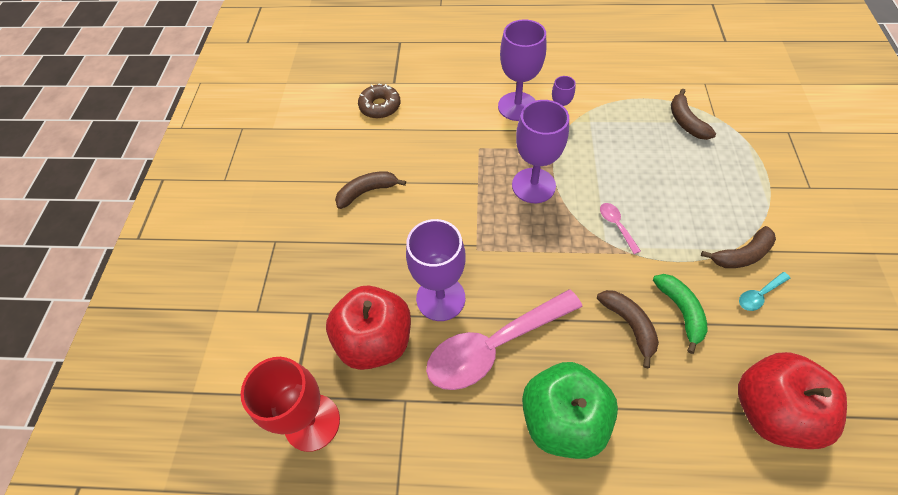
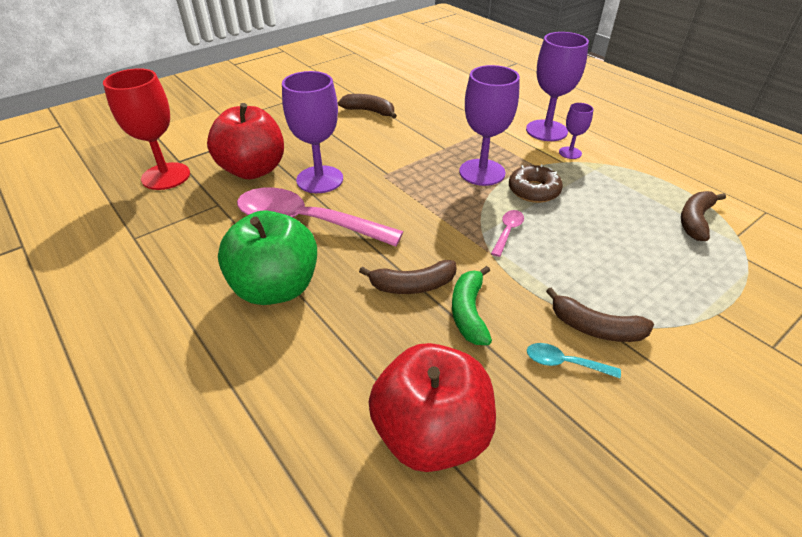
camera: 45 degrees right, 15 degrees down
brown donut [358,83,400,119] -> brown donut moved to [509,164,563,203]
brown banana [597,290,659,368] -> brown banana turned 60 degrees clockwise [359,260,457,294]
green banana [653,274,708,354] -> green banana turned 150 degrees clockwise [452,266,492,345]

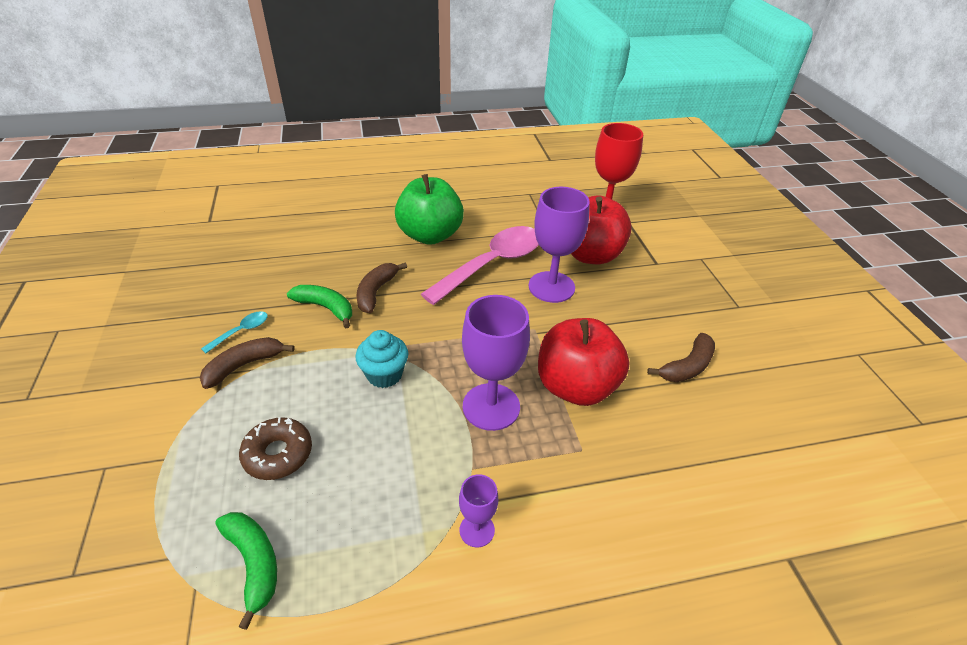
camera: 115 degrees right, 0 degrees up
red apple [369,343,496,472] -> red apple moved to [538,318,630,406]
pink spoon [491,210,524,257] -> turquoise cupcake [355,330,408,388]
brown donut [509,164,563,203] -> brown donut moved to [239,417,312,480]
purple goblet [526,32,589,141] -> none
brown banana [681,191,726,241] -> green banana [215,512,277,630]

